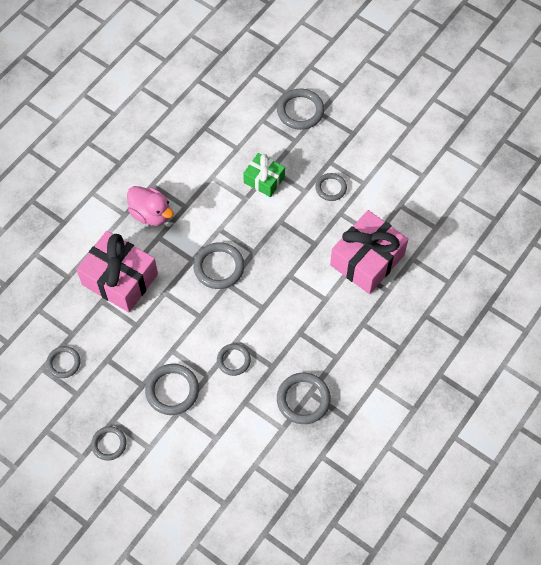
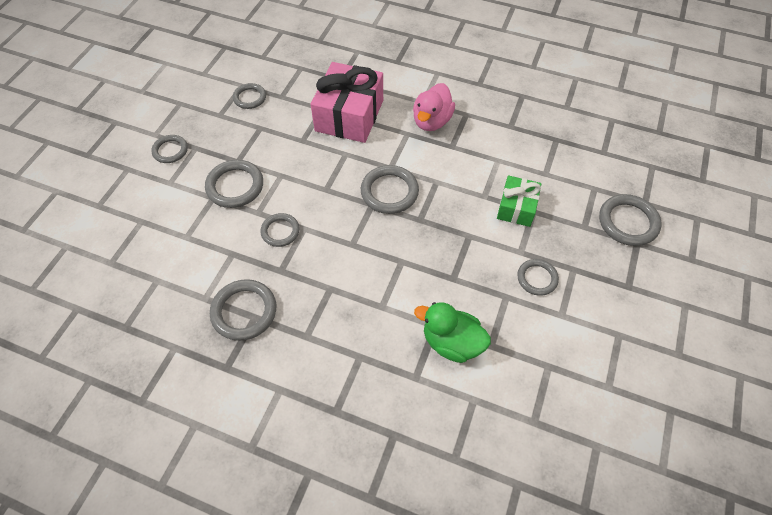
camera: 75 degrees right, 5 degrees down
pink gift [330,210,409,294] -> green duck [414,302,491,363]

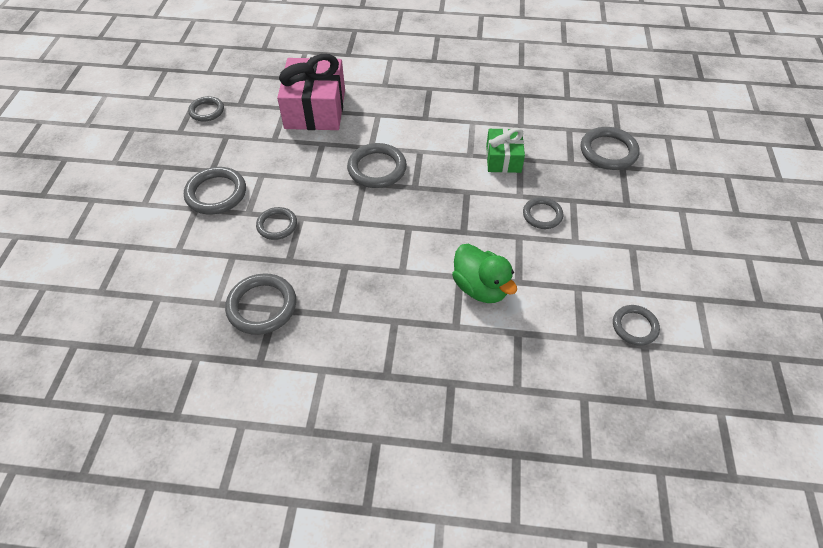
camera: 15 degrees left, 5 degrees down
grey ring [151,135,188,163] -> grey ring moved to [613,305,660,346]
pink duck [413,83,455,131] -> none
green duck [414,302,491,363] -> green duck turned 135 degrees counterclockwise [452,244,517,303]

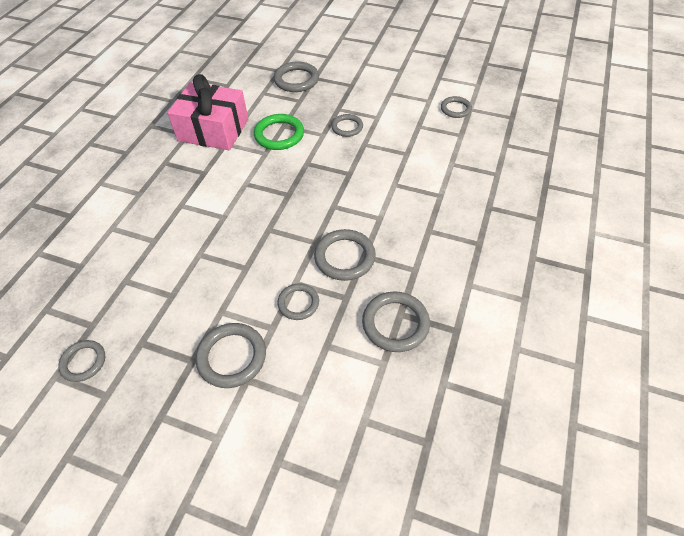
camera: 75 degrees left, 0 degrees up
pink gift [277,54,345,130] -> pink gift moved to [167,74,248,150]
grey ring [347,143,407,188] -> grey ring moved to [314,229,376,281]
green duck [452,244,517,303] -> none
green gift [486,128,525,173] -> green ring [254,114,304,150]

